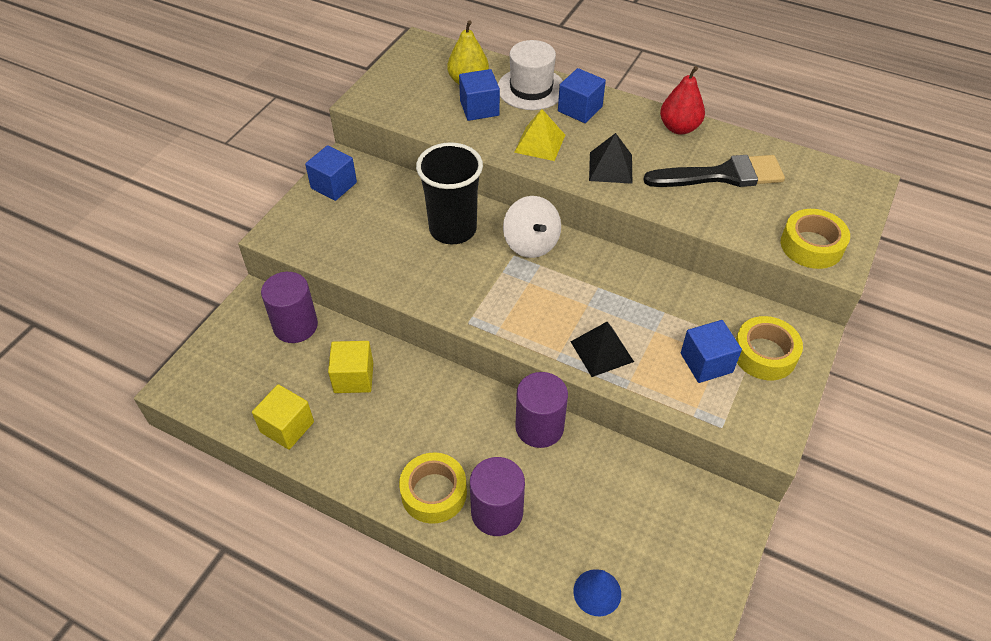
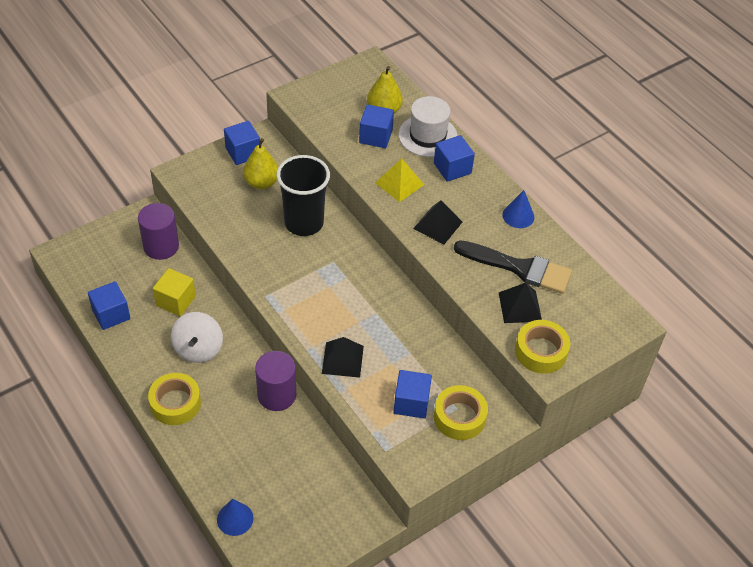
camera: 25 degrees right, 0 degrees up
yellow cube [252,384,314,450] -> blue cube [88,281,130,330]
purple cylinder [470,457,525,536] -> none
white spinning top [503,196,561,258] -> white spinning top moved to [171,312,223,363]
red pear [660,66,705,135] -> blue cone [502,190,534,228]
none -> yellow pear [243,138,278,189]
none -> black pyramid [499,283,542,323]

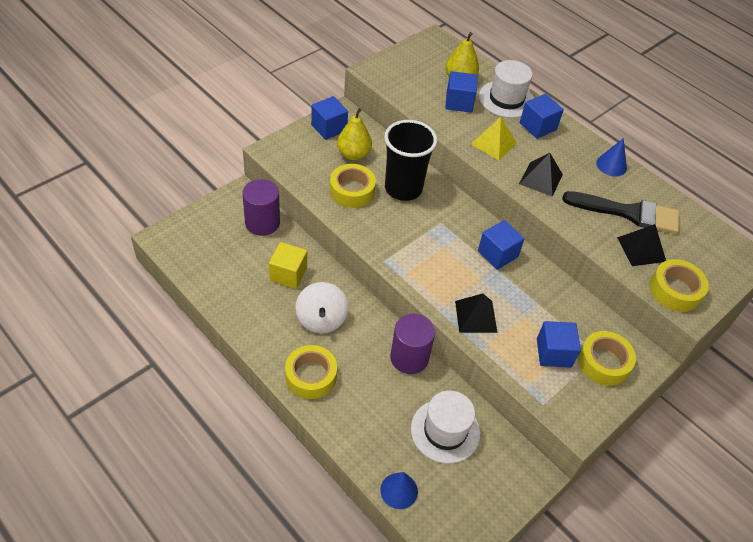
camera: 10 degrees left, 0 degrees up
blue cube [88,281,130,330] -> blue cube moved to [478,220,524,270]
none -> yellow tape [330,164,376,208]
none -> white hat [411,391,480,464]

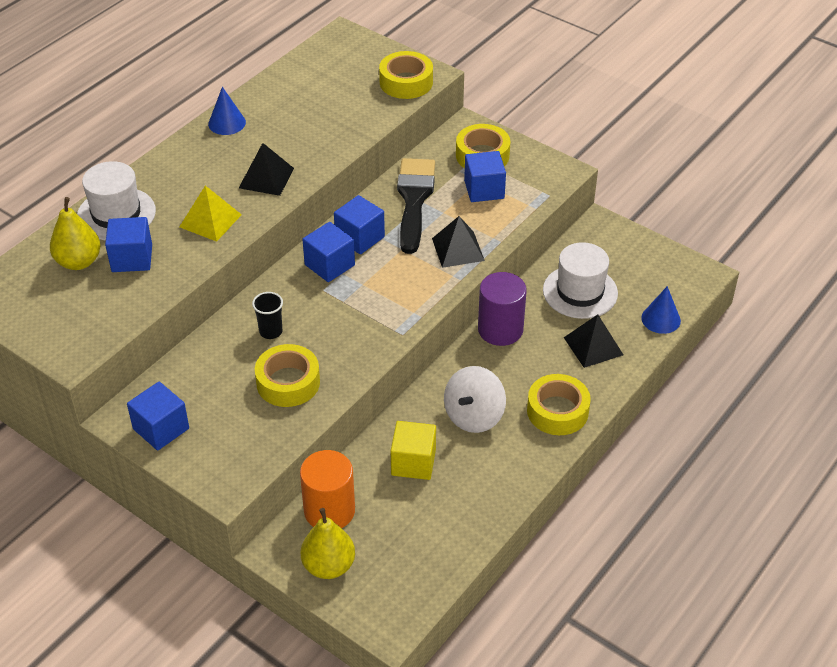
camera: 95 degrees left, 5 degrees down
purple cylinder [242,179,280,236] -> orange cylinder [300,450,355,528]
white spinning top [295,282,348,333] -> white spinning top turned 135 degrees clockwise [444,366,506,433]
yellow pear [337,108,372,160] -> yellow pear moved to [301,508,355,579]
black cup [384,120,437,201] -> black cup [252,292,283,339], size x0.44
blue cube [520,94,564,139] -> blue cube moved to [302,222,355,282]
black brush [562,191,679,234] -> black brush moved to [397,158,435,254]
black pyramid [617,224,666,266] -> black pyramid moved to [564,315,623,368]

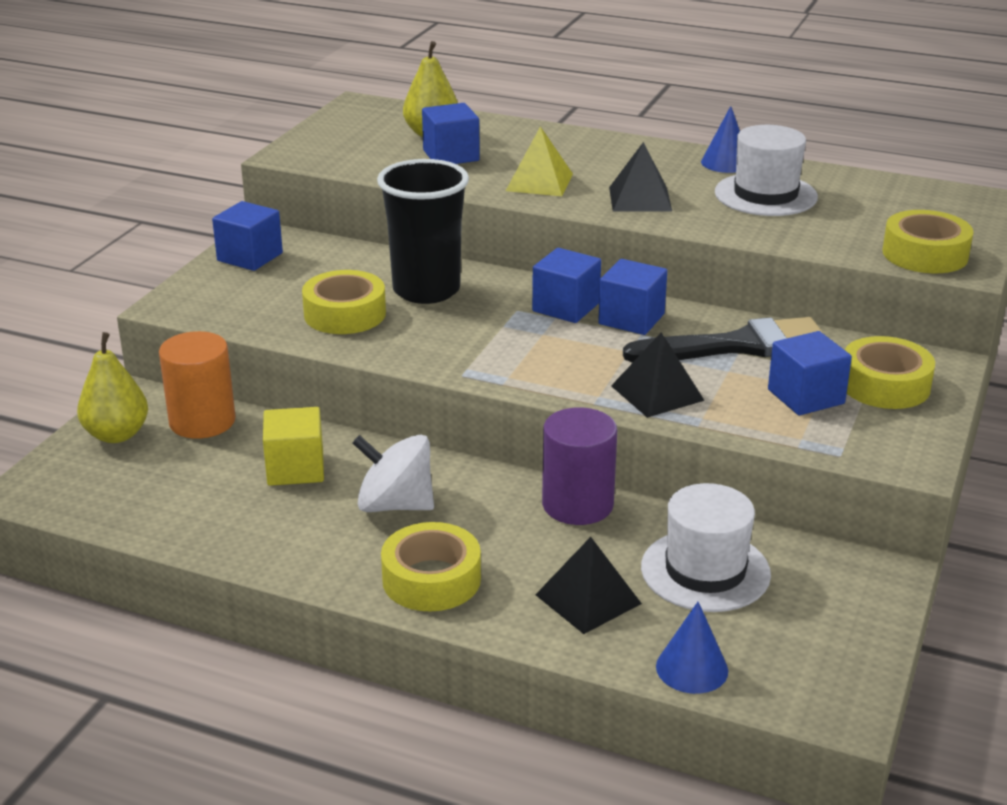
camera: 75 degrees right, 15 degrees down
white hat [77,161,156,240] -> white hat moved to [715,125,818,216]
black cup [252,292,283,339] -> black cup [377,159,469,304], size x2.25

